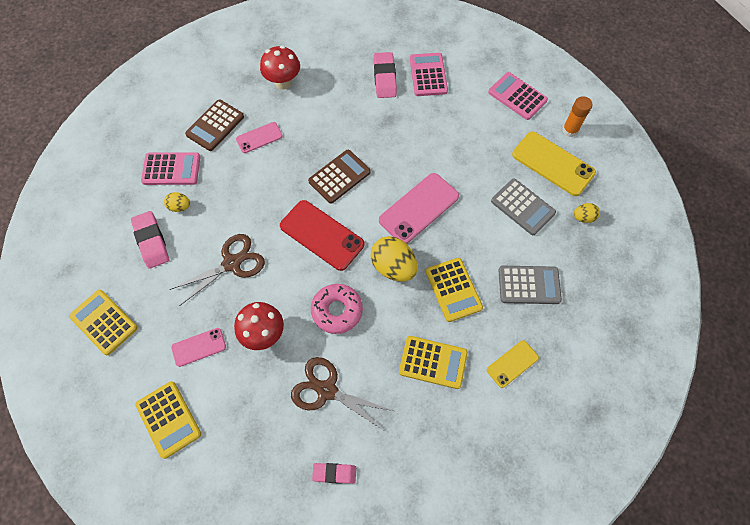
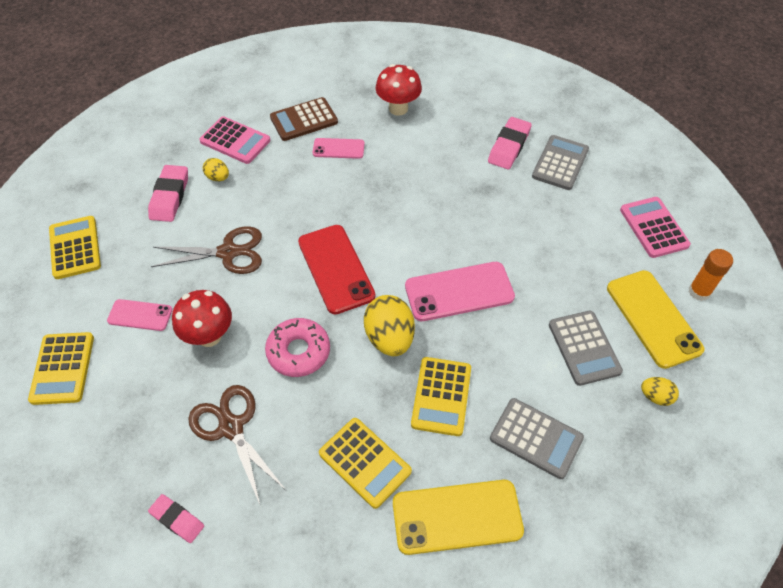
camera: 30 degrees right, 10 degrees down
brown calculator [308,150,371,203] -> none
pink calculator [410,53,448,96] -> grey calculator [532,135,589,190]
yellow phone [487,340,539,388] -> yellow phone [393,480,524,555], size x1.77

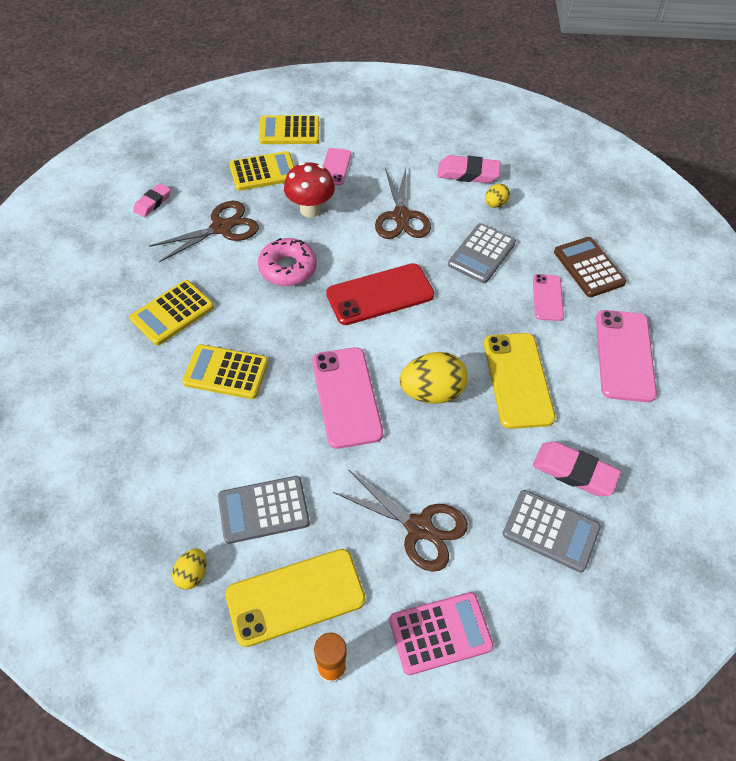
camera: 90 degrees right, 0 degrees up
yellow calculator [49,216,101,279] -> yellow calculator moved to [229,151,295,191]
pink calculator [199,117,270,164] -> none
yellow egg [364,295,415,356] -> yellow egg moved to [399,352,468,404]
red mushroom [376,64,422,116] -> pink phone [596,310,657,402]
yellow phone [393,480,524,555] -> yellow phone moved to [484,333,556,429]
grey calculator [490,398,584,479] -> grey calculator moved to [448,223,516,283]
none -> brown scissors [333,470,468,572]

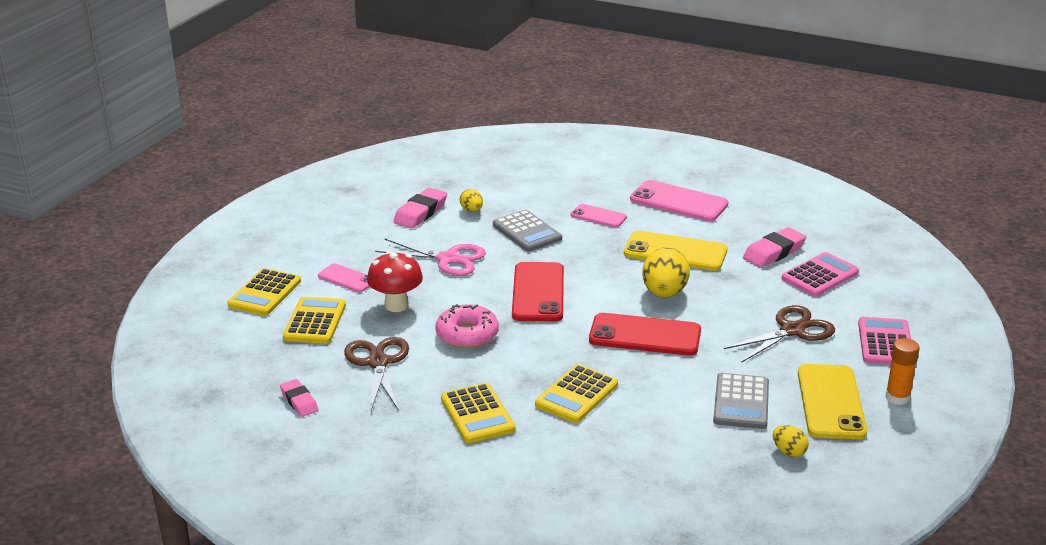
camera: 65 degrees left, 25 degrees down
pink phone [312,347,383,449] -> red phone [589,313,701,356]
brown scissors [375,168,431,239] -> pink scissors [375,239,486,276]
grey calculator [503,490,601,573] -> pink calculator [781,252,859,296]
brown calculator [554,237,626,297] -> none

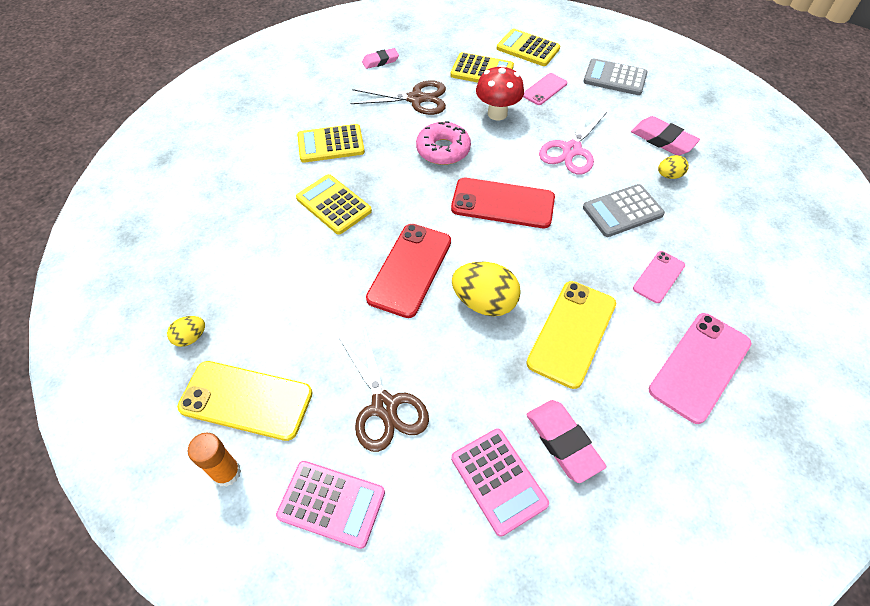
camera: 100 degrees right, 25 degrees up
grey calculator [713,373,769,429] -> grey calculator moved to [583,59,648,95]

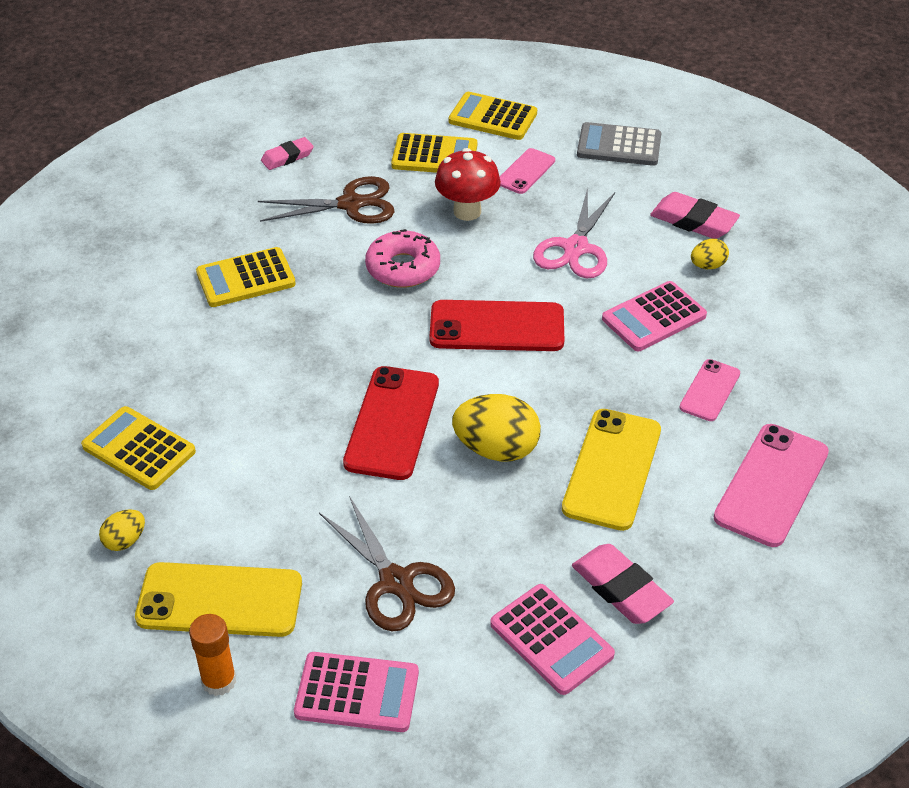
camera: 10 degrees left, 10 degrees down
yellow calculator [296,174,372,234] -> yellow calculator moved to [81,406,196,490]
grey calculator [583,184,665,237] -> pink calculator [602,281,707,351]

